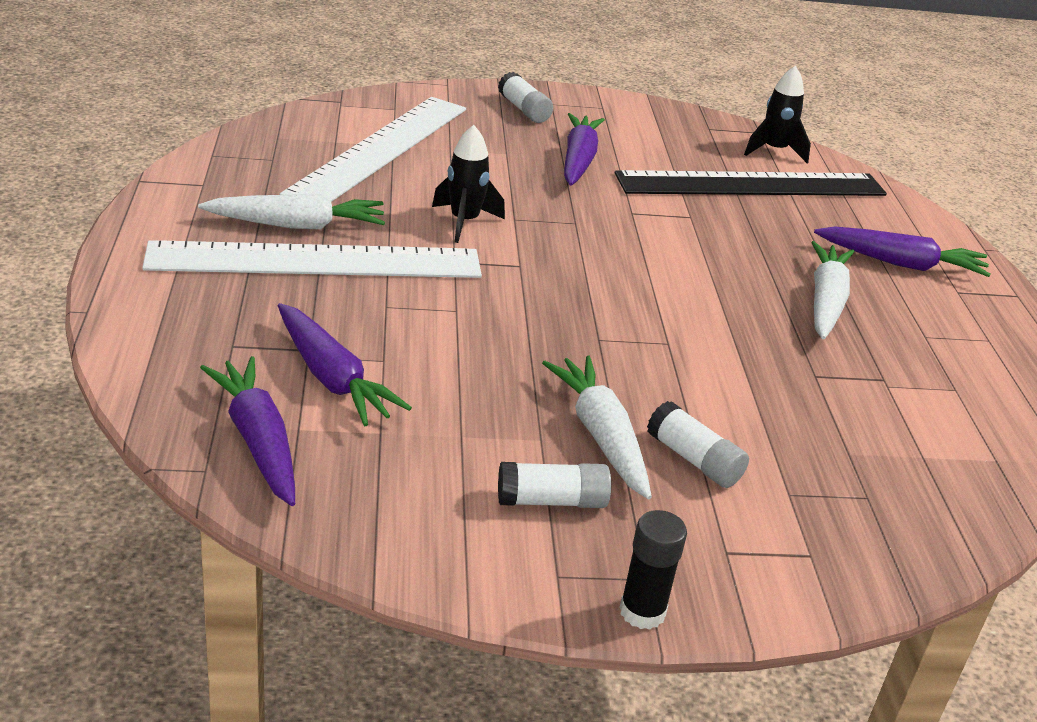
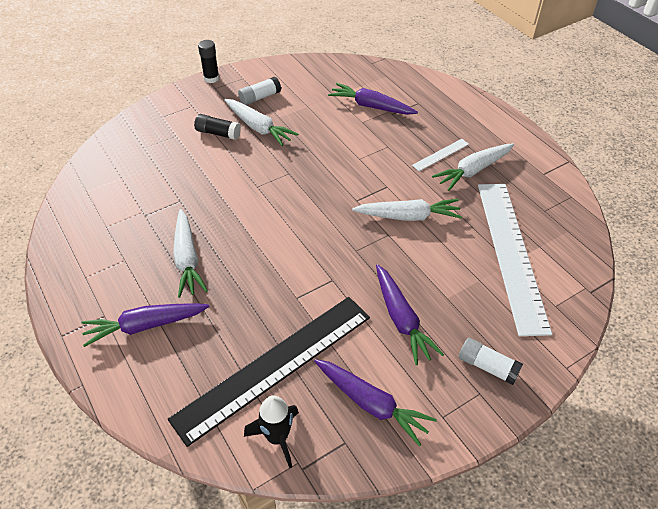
camera: 155 degrees right, 15 degrees up
white ruler [142,240,482,278] -> white ruler [412,139,469,171], size x0.40
purple carrot [200,356,295,506] -> purple carrot moved to [314,359,437,446]
black rocket [432,125,505,243] -> white carrot [352,199,462,221]
white glue stick [647,401,749,488] -> black glue stick [194,114,241,140]

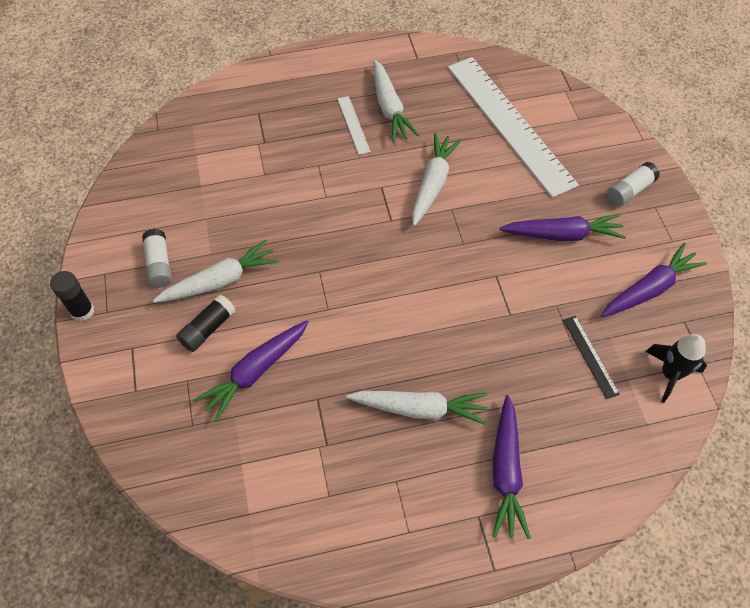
camera: 70 degrees left, 10 degrees up
black ruler [168,297,370,447] -> black ruler [563,316,620,399], size x0.40
purple carrot [328,83,418,115] -> purple carrot moved to [194,321,309,422]
white ruler [478,184,552,336] -> white ruler turned 45 degrees clockwise [448,57,579,198]

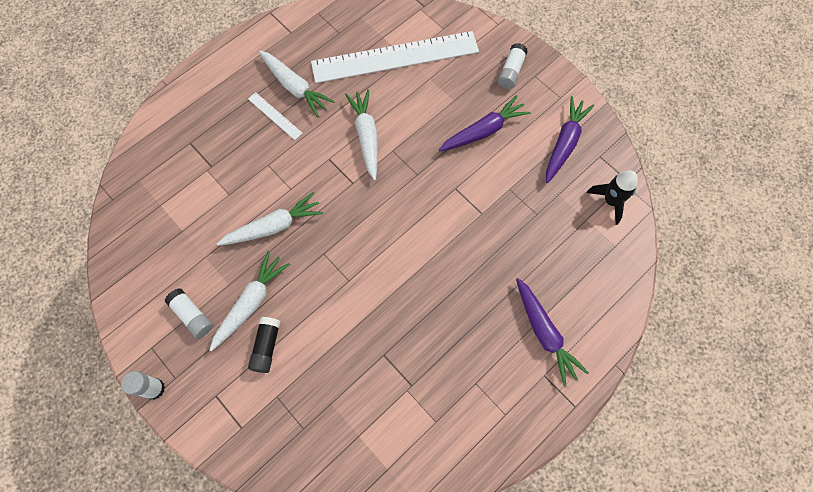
camera: 30 degrees left, 10 degrees up
black glue stick [50,271,94,322] -> white glue stick [121,371,165,400]
purple carrot [194,321,309,422] -> none
white carrot [346,391,487,425] -> white carrot moved to [217,192,323,246]
white ruler [448,57,579,198] -> white ruler turned 45 degrees counterclockwise [311,31,479,83]
black ruler [563,316,620,399] -> none

